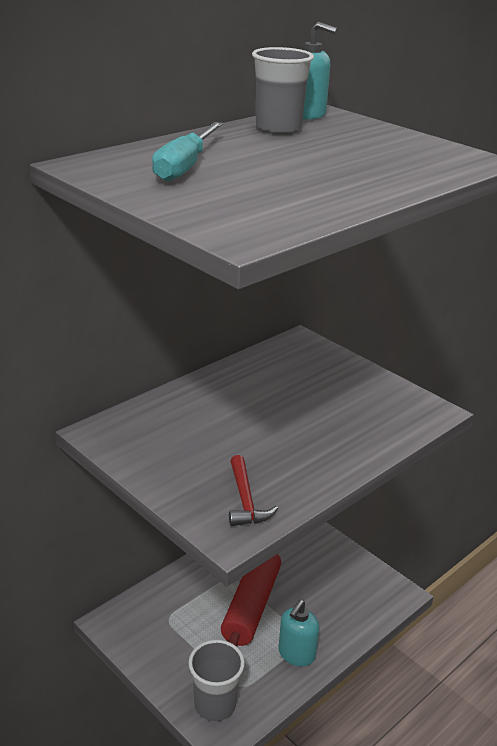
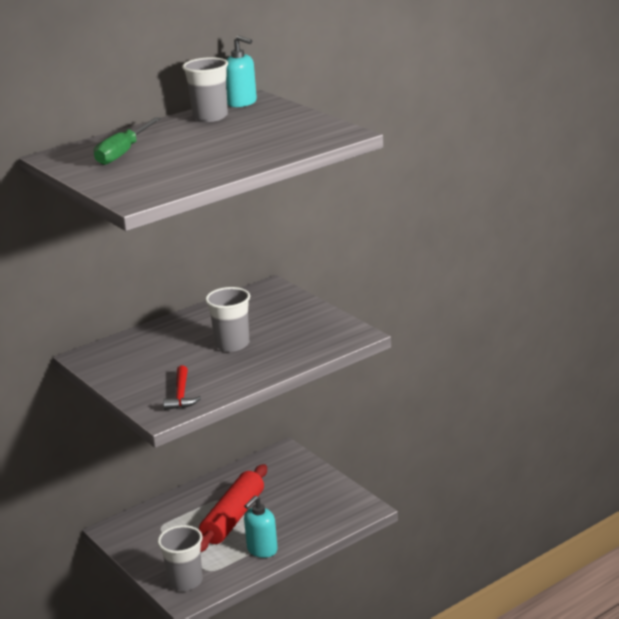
camera: 10 degrees right, 5 degrees down
turquoise screwdriver [152,122,223,182] -> green screwdriver [94,117,161,165]
none -> grey cup [205,287,250,352]

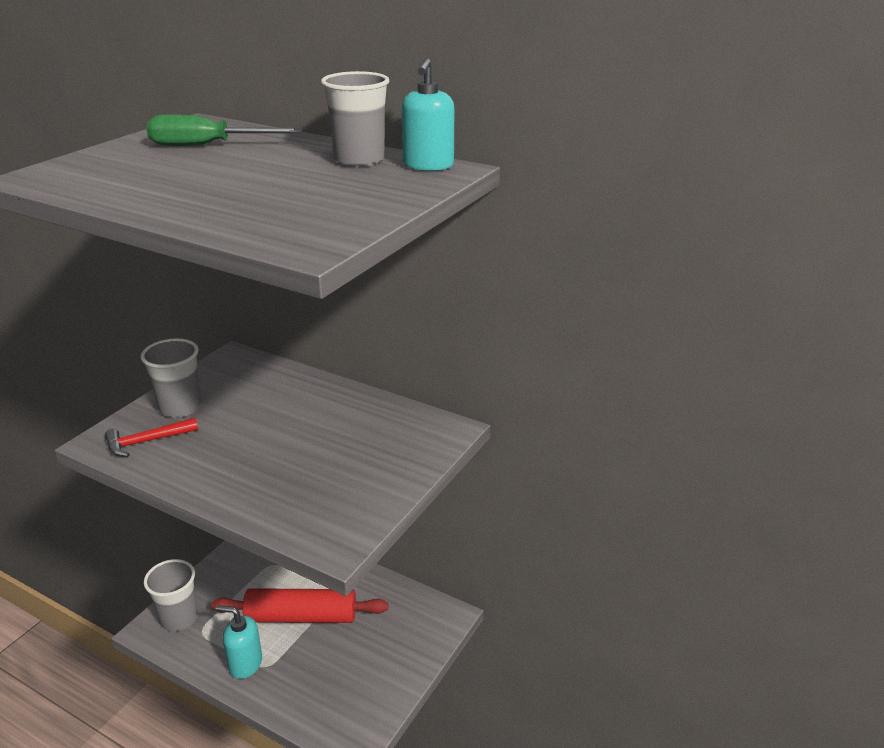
camera: 65 degrees right, 5 degrees up
grey cup [205,287,250,352] -> grey cup moved to [141,338,201,418]

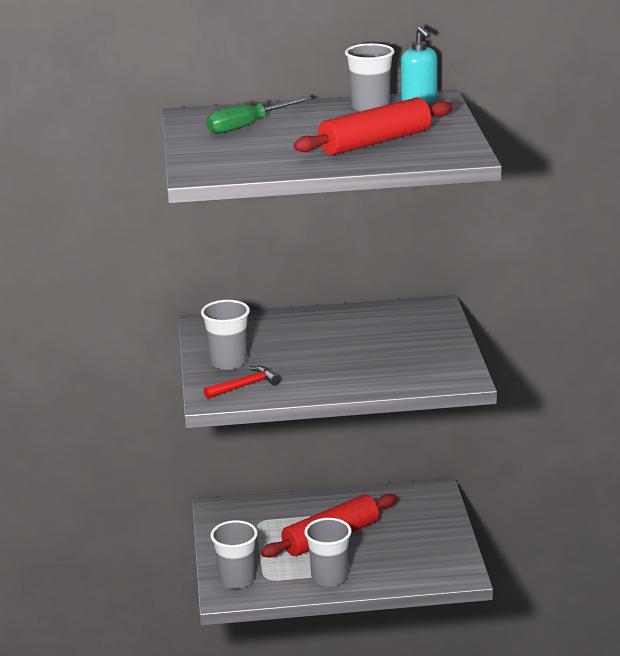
camera: 35 degrees left, 5 degrees down
red hammer [105,418,198,457] -> red hammer turned 150 degrees counterclockwise [204,366,280,399]
turquoise soap dispenser [215,605,262,679] -> grey cup [304,518,352,586]
none -> red rolling pin [294,97,453,155]

